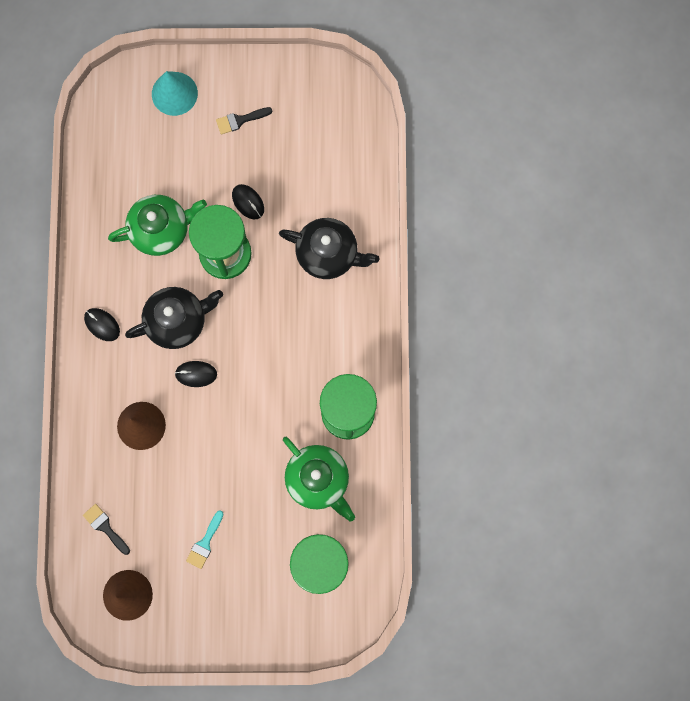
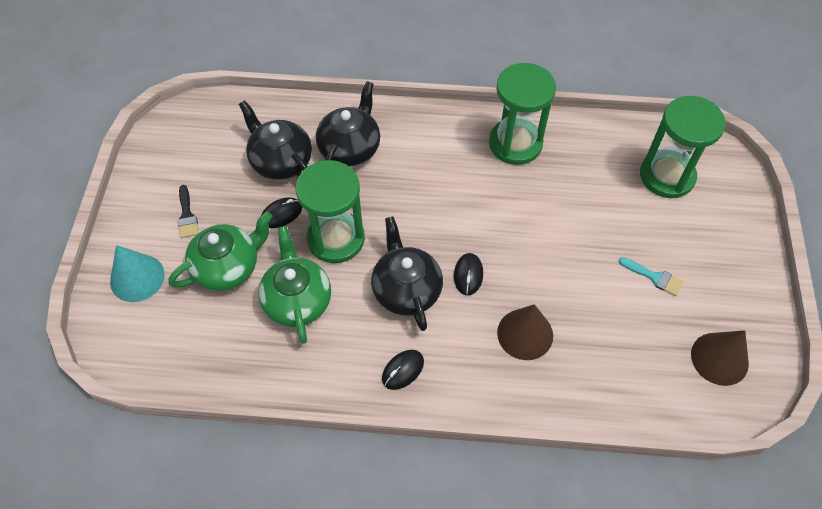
camera: 85 degrees left, 20 degrees down
black brush [83,504,130,555] -> none
green teapot [283,437,355,522] -> green teapot moved to [168,211,273,291]
none -> black teapot [239,100,312,180]

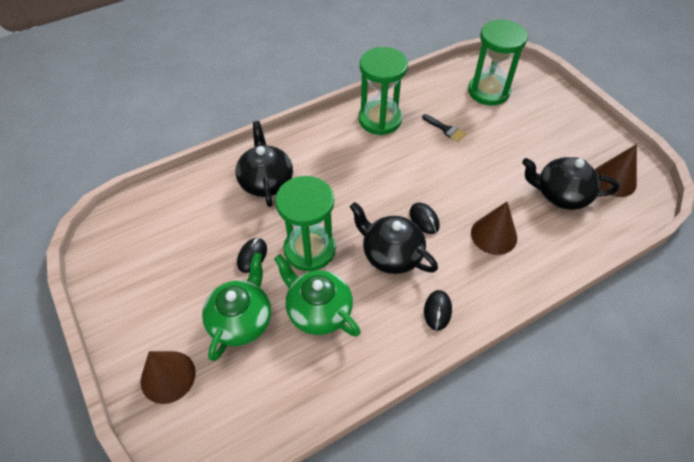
camera: 35 degrees left, 5 degrees down
turquoise cone [110,245,165,302] -> brown cone [141,351,196,404]
black brush [177,185,199,238] -> black brush moved to [422,114,467,142]
black teapot [239,100,312,180] -> black teapot moved to [522,157,619,210]
turquoise brush [619,257,684,296] -> none

